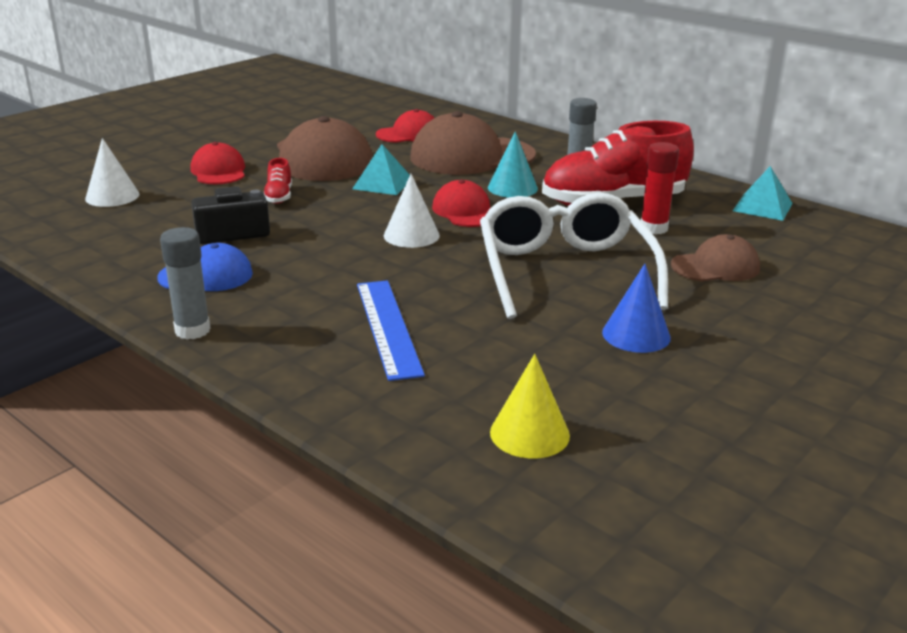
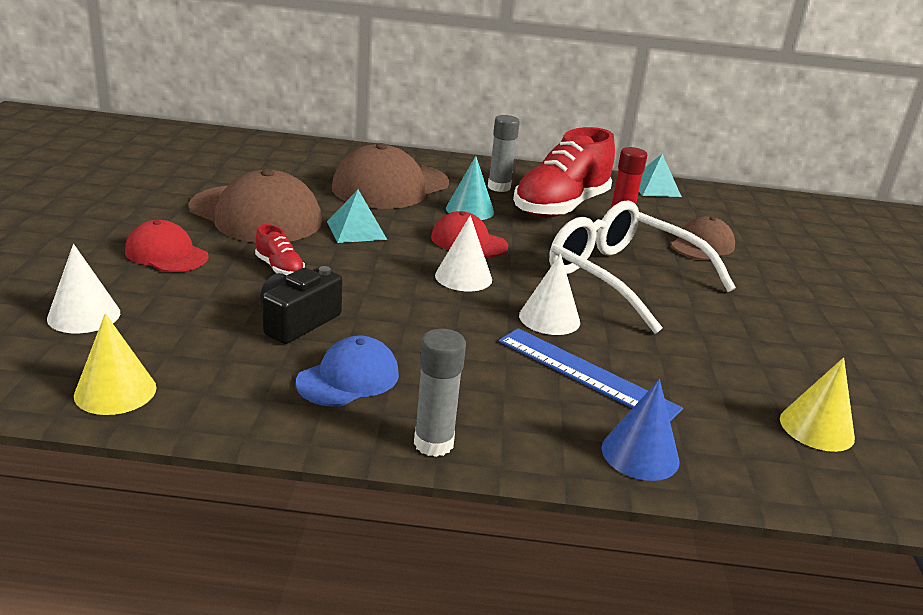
camera: 40 degrees left, 0 degrees up
red cap [376,109,434,143] -> none
blue cone [602,264,671,353] -> blue cone moved to [602,379,679,481]
none -> yellow cone [74,313,156,415]
none -> white cone [519,254,580,335]

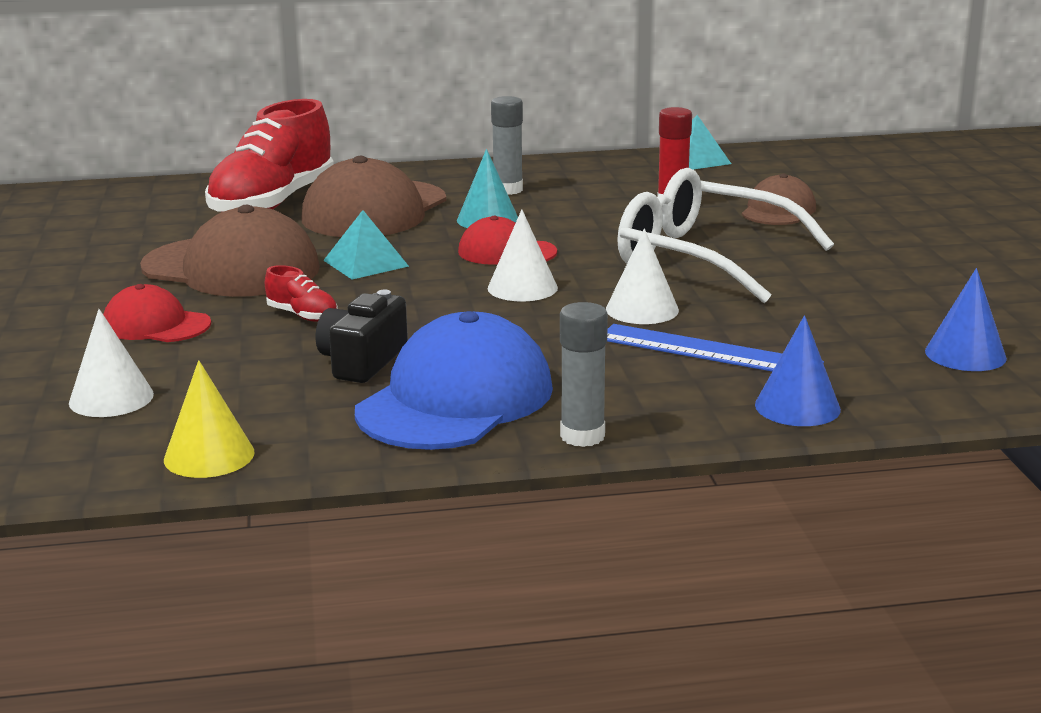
camera: 10 degrees left, 5 degrees down
blue cap [296,336,399,407] -> blue cap [355,311,553,450], size x1.79
red shoe [513,127,615,218] -> red shoe moved to [205,99,334,212]
yellow cone [780,357,855,452] -> blue cone [925,268,1007,371]

